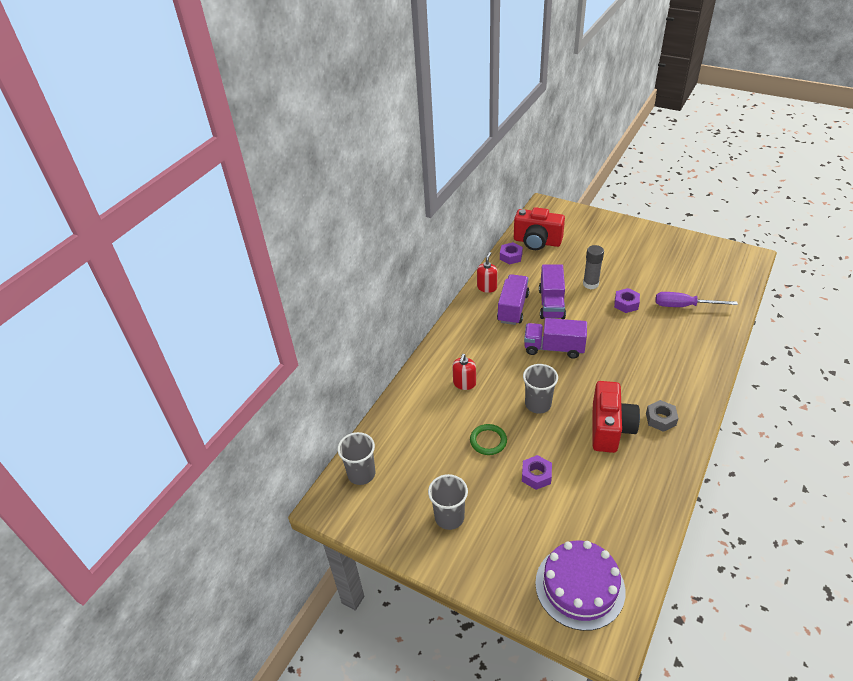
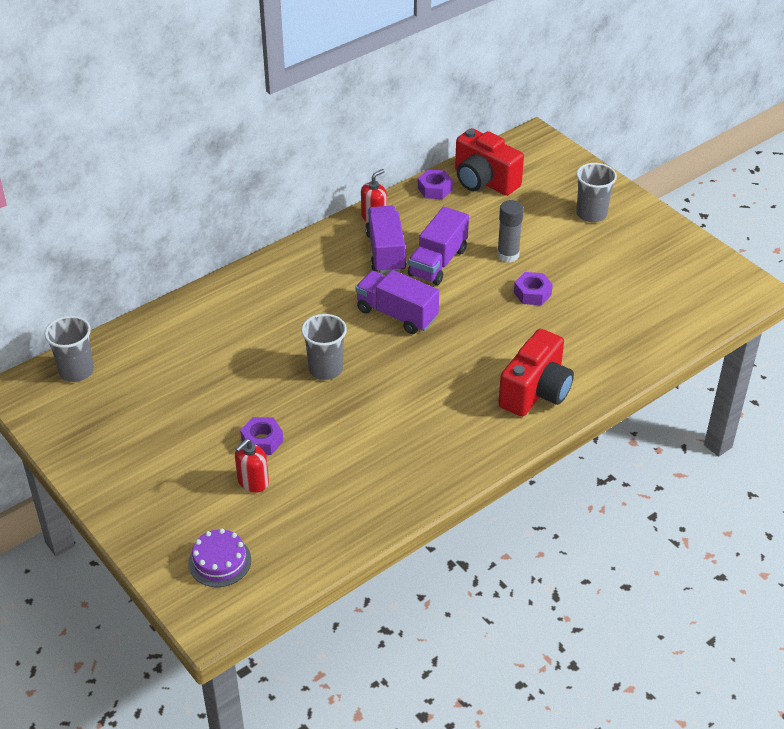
camera: 20 degrees right, 0 degrees up
grey cup [428,474,468,530] -> grey cup moved to [576,163,617,222]
red soap dispenser [452,354,476,390] -> red soap dispenser moved to [235,439,269,493]
green ring [470,424,507,455] -> none
purple truck [497,274,530,325] -> purple truck turned 45 degrees counterclockwise [365,206,406,274]
purple cake [535,541,625,631] -> purple cake [188,528,251,587], size x0.59
red camera [593,381,640,453] -> red camera moved to [498,329,574,417]
grey nut [646,400,678,432] -> none
purple screwdriver [656,292,738,307] -> none

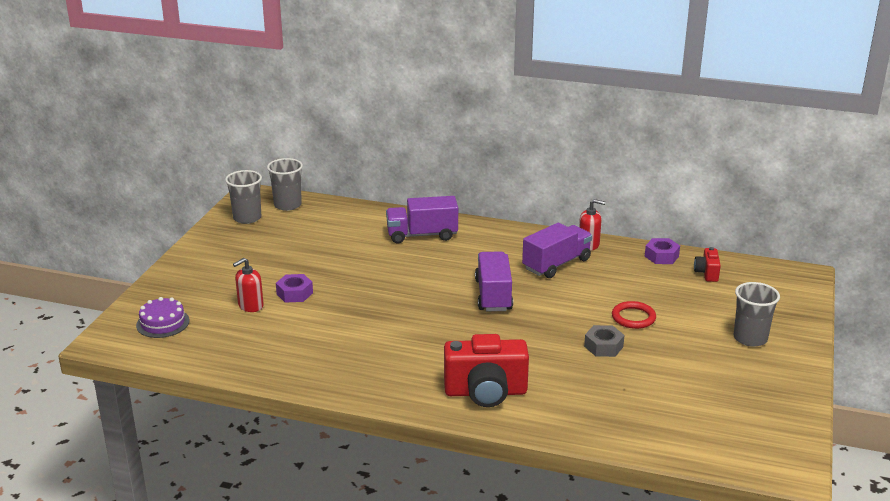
camera: 55 degrees right, 15 degrees down
red soap dispenser [235,439,269,493] -> red soap dispenser turned 45 degrees counterclockwise [233,258,264,312]
grey cup [301,314,347,380] -> grey cup moved to [225,170,262,224]
purple truck [408,206,469,285] -> purple truck moved to [386,196,458,244]
red camera [455,128,524,196] -> red camera [694,247,721,282], size x0.49
grey glue stick [497,200,524,263] -> red ring [612,301,656,329]
purple nut [514,272,553,305] -> grey nut [584,325,624,357]

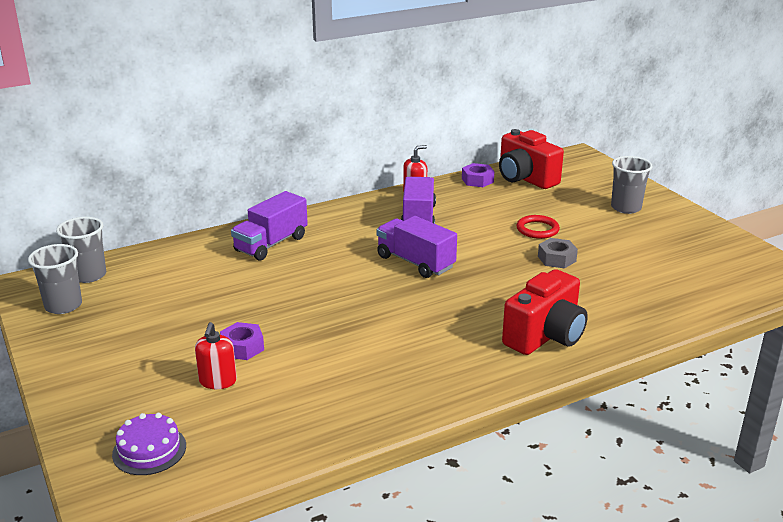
camera: 45 degrees left, 0 degrees up
red camera [694,247,721,282] -> red camera [499,129,564,189], size x2.06

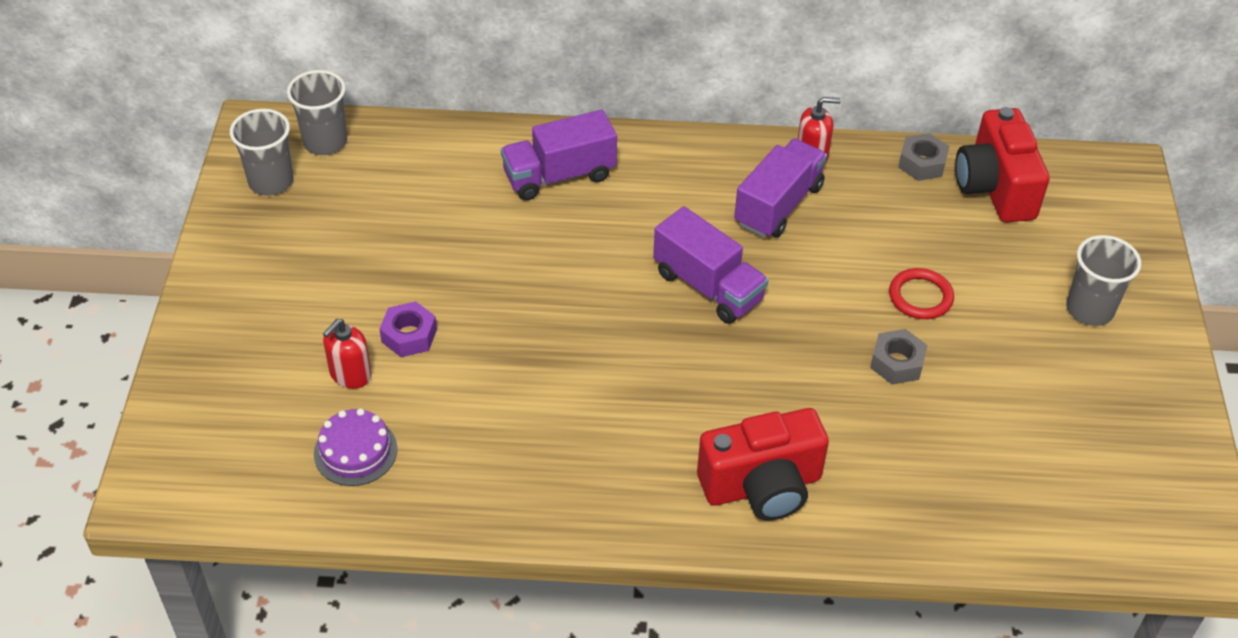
camera: 30 degrees right, 20 degrees up
purple cake [112,413,186,475] -> purple cake moved to [314,408,397,486]
purple truck [376,216,457,278] -> purple truck turned 150 degrees clockwise [653,206,768,324]
purple nut [462,163,495,187] -> grey nut [898,133,950,181]

